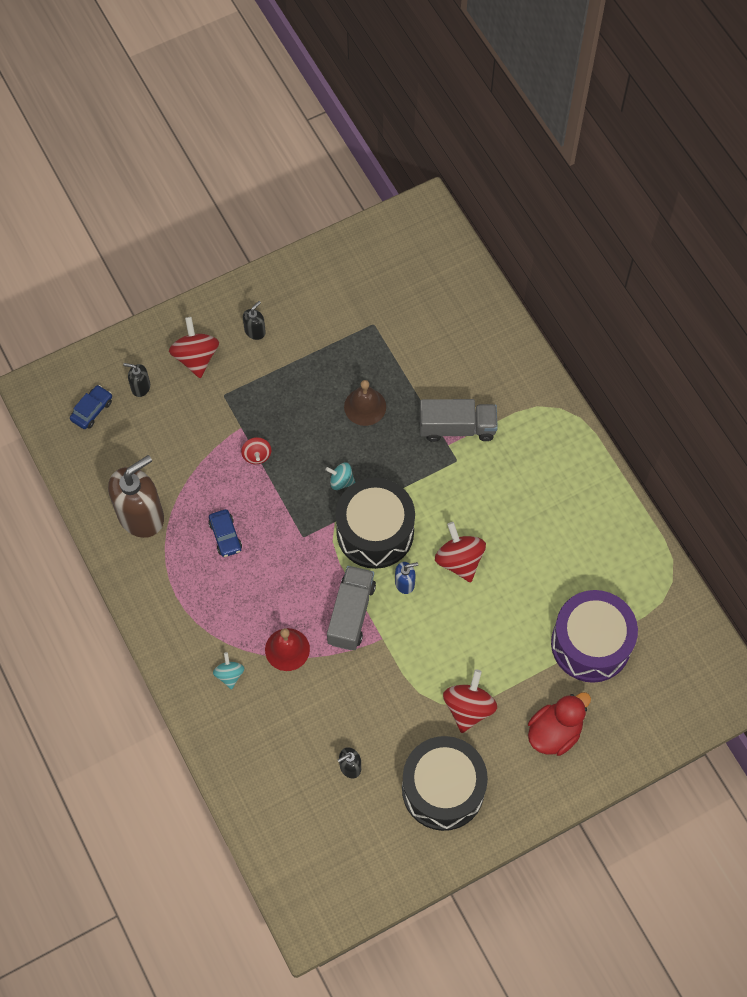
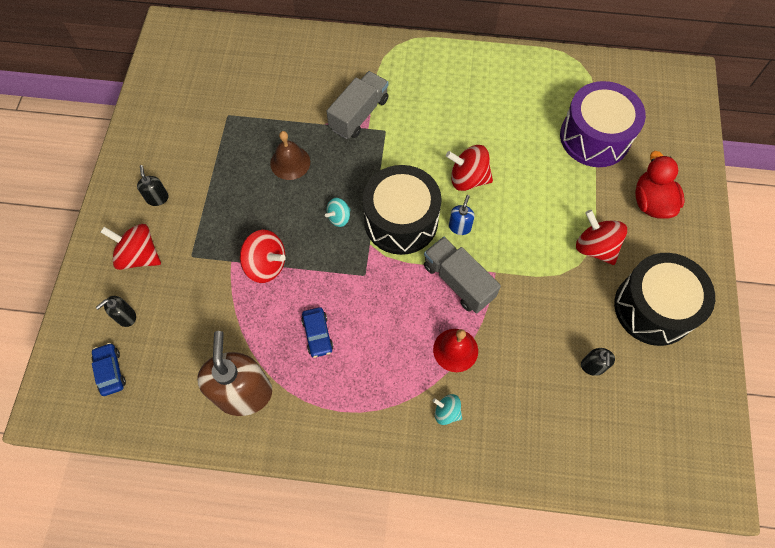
camera: 55 degrees left, 0 degrees up
blue car [208,509,242,557] -> blue car turned 60 degrees clockwise [301,307,333,358]
red spinning top [241,437,271,464] -> red spinning top [240,230,286,283], size x1.73

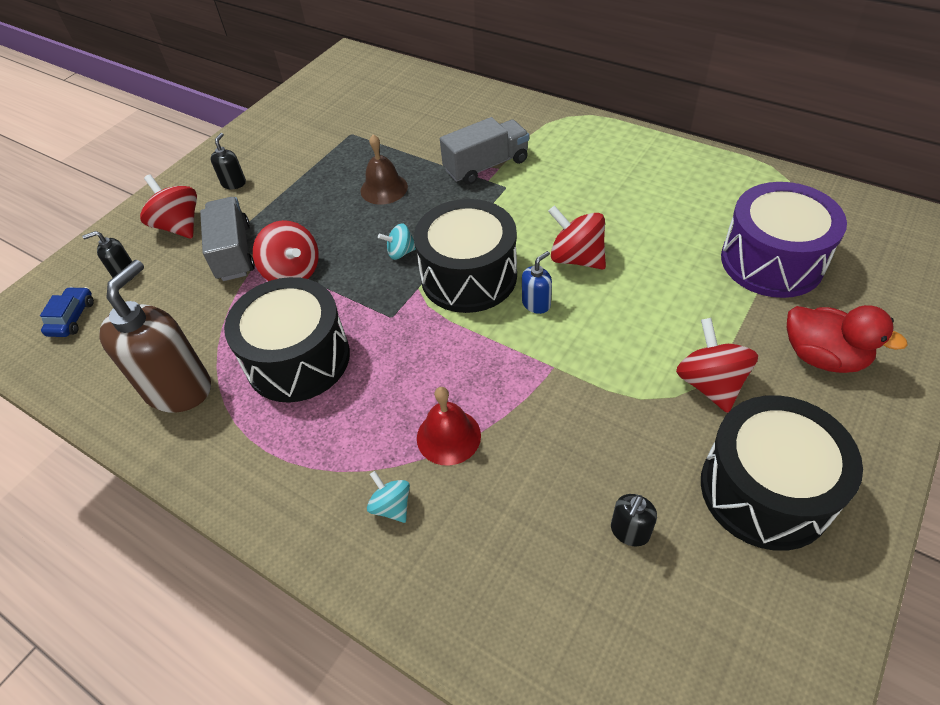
camera: 30 degrees right, 15 degrees down
blue car [301,307,333,358] -> black drum [224,277,350,403]
grey truck [424,237,501,314] -> grey truck moved to [200,197,255,281]
red duck [635,151,685,219] -> red duck turned 105 degrees clockwise [787,305,908,373]

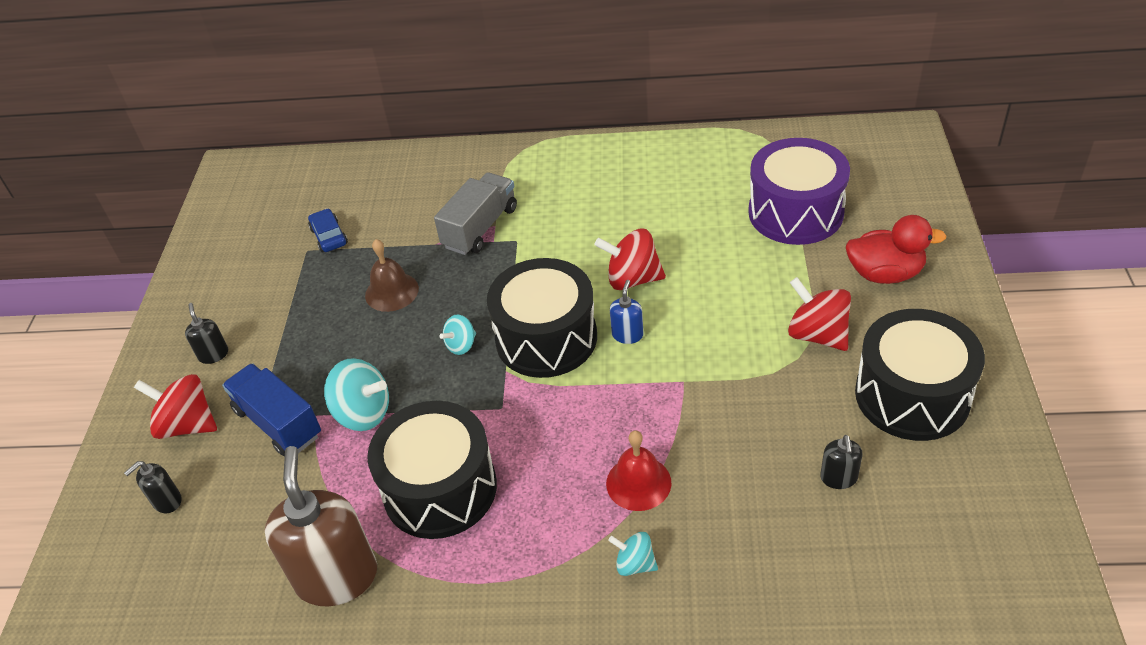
camera: 30 degrees left, 5 degrees down
blue car [40,287,94,337] -> blue car moved to [308,208,348,252]
grey truck [200,197,255,281] -> blue truck [222,363,321,456]
red spinning top [253,220,319,281] -> turquoise spinning top [324,358,389,431]

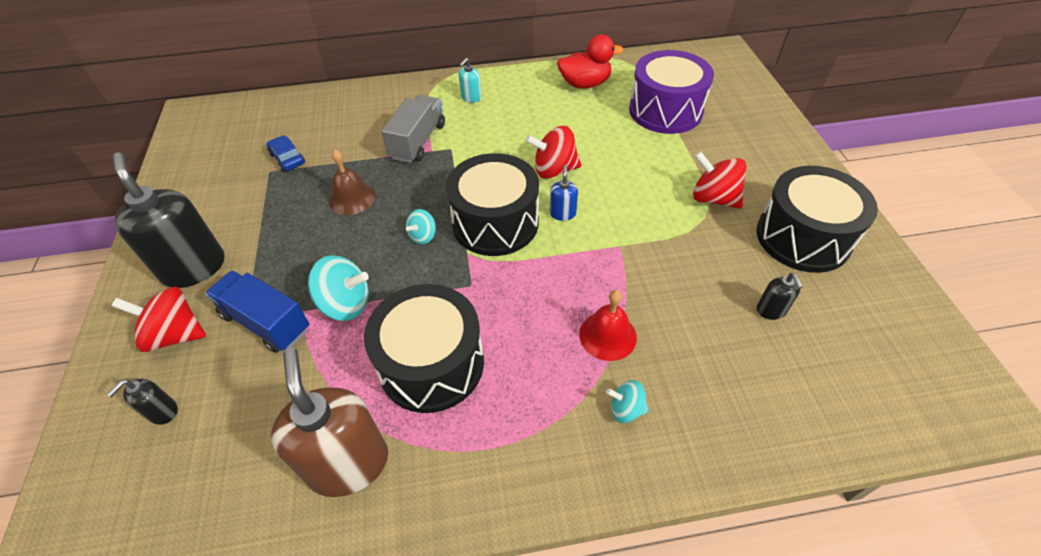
camera: 15 degrees left, 5 degrees up
black soap dispenser [185,303,228,364] -> black soap dispenser [112,152,224,288], size x2.24
red duck [846,215,946,284] -> red duck moved to [557,34,624,89]
none -> turquoise soap dispenser [459,58,481,103]

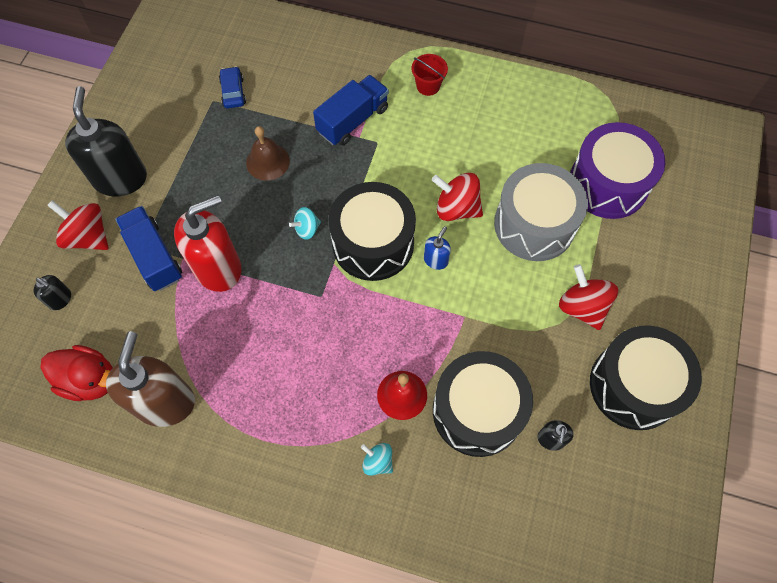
camera: 25 degrees right, 15 degrees up
black soap dispenser [107,379,178,425] -> black soap dispenser turned 120 degrees counterclockwise [34,275,71,310]
turquoise spinning top [308,255,369,321] -> red soap dispenser [174,195,241,292]
black drum [364,284,484,413] -> black drum moved to [433,351,533,457]
grey truck [382,95,445,163] -> blue truck [313,75,389,145]
turquoise soap dispenser [459,58,481,103] -> red bucket [412,54,448,96]
red duck [557,34,624,89] -> red duck moved to [40,345,113,401]
none -> grey drum [494,163,588,261]

